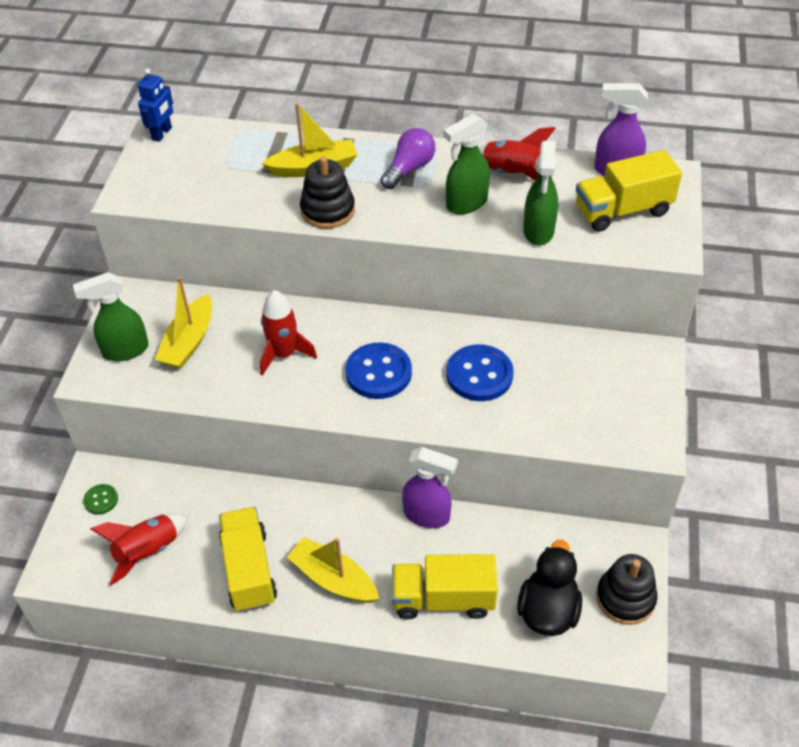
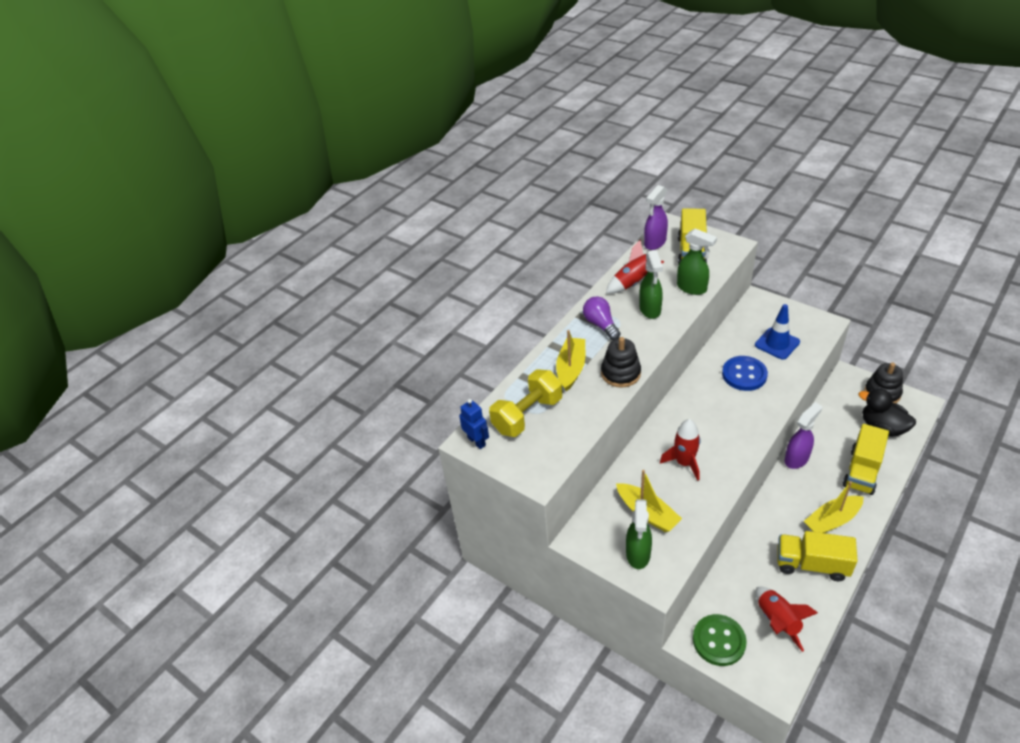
camera: 60 degrees left, 5 degrees down
green button [83,484,118,515] -> green button [693,614,747,666], size x1.96
blue button [345,342,412,399] -> none
none -> yellow dumbbell [489,369,562,437]
none -> blue traffic cone [755,304,800,360]

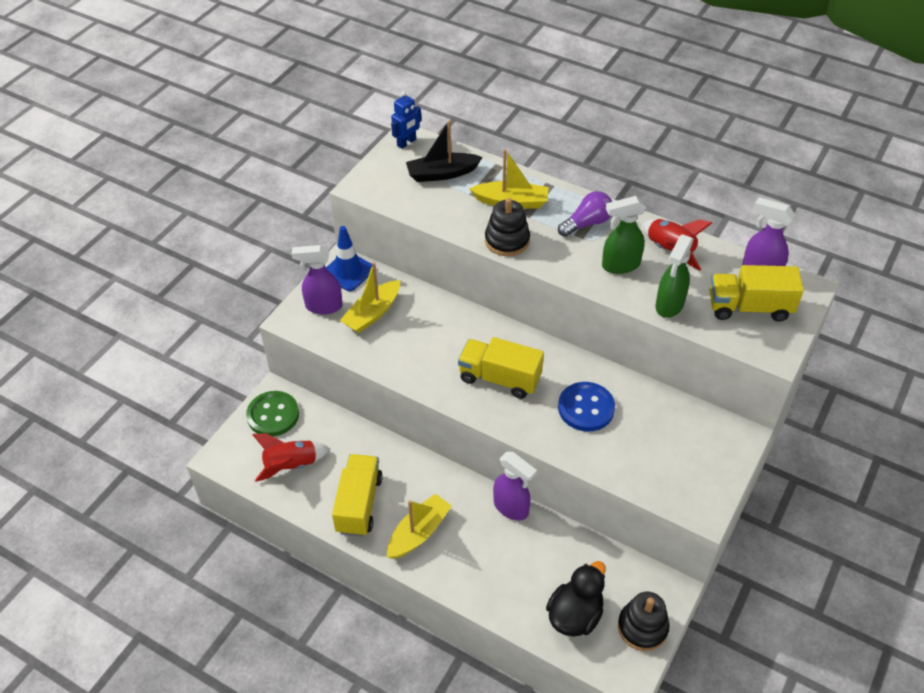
camera: 80 degrees right, 5 degrees up
yellow dumbbell [489,369,562,437] -> black boat [406,120,483,182]
green spray bottle [626,499,652,569] -> purple spray bottle [291,245,343,314]
red rocket [660,419,700,481] -> none
blue traffic cone [755,304,800,360] -> blue traffic cone moved to [326,226,373,291]
yellow boat [804,481,863,533] -> yellow boat turned 75 degrees clockwise [387,494,452,559]
yellow truck [843,424,889,495] -> yellow truck moved to [458,337,544,399]

